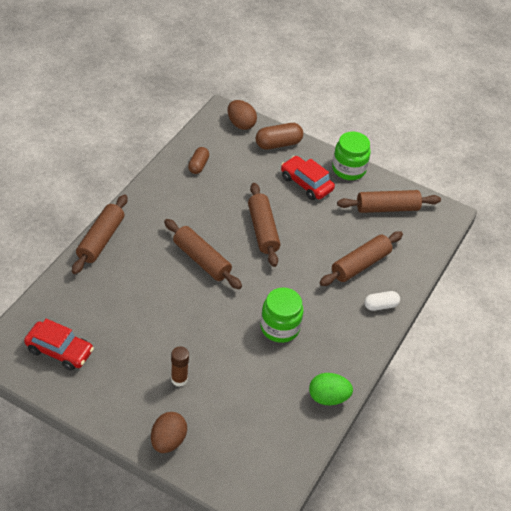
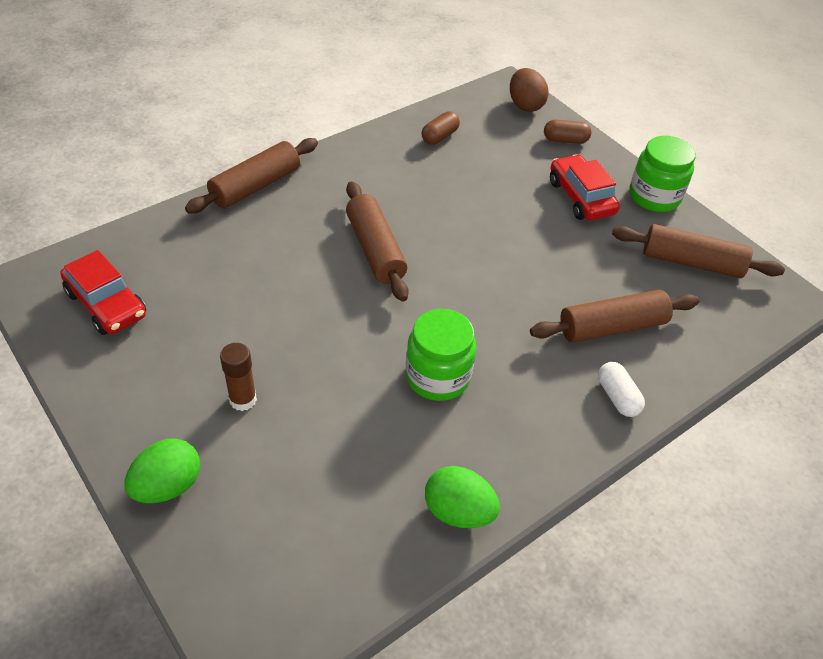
camera: 25 degrees right, 0 degrees up
brown egg [151,412,187,453] -> green egg [125,438,200,503]
brown rolling pin [248,183,280,267] -> none
brown capsule [256,123,303,150] -> brown capsule [544,119,592,144], size x0.66
white capsule [364,291,400,311] -> white capsule turned 60 degrees clockwise [598,362,645,417]

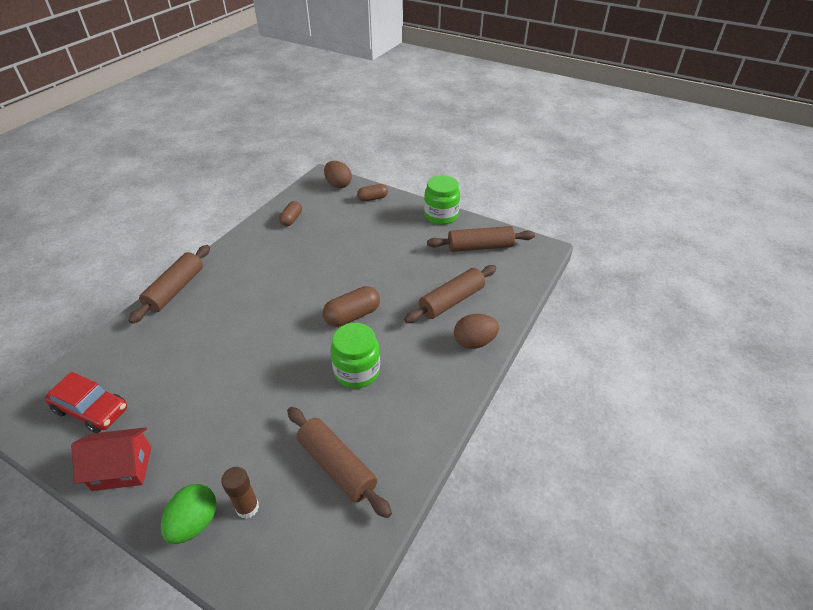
camera: 20 degrees left, 5 degrees down
brown glue stick [220,343,257,411] -> brown glue stick moved to [221,467,259,519]
brown rolling pin [346,181,409,302] -> brown rolling pin moved to [287,407,392,518]
green egg [425,466,500,528] -> none
red car [550,154,620,220] -> none
white capsule [598,362,645,417] -> brown egg [454,314,499,349]
none -> red house [71,427,151,491]
none -> brown capsule [323,286,380,327]

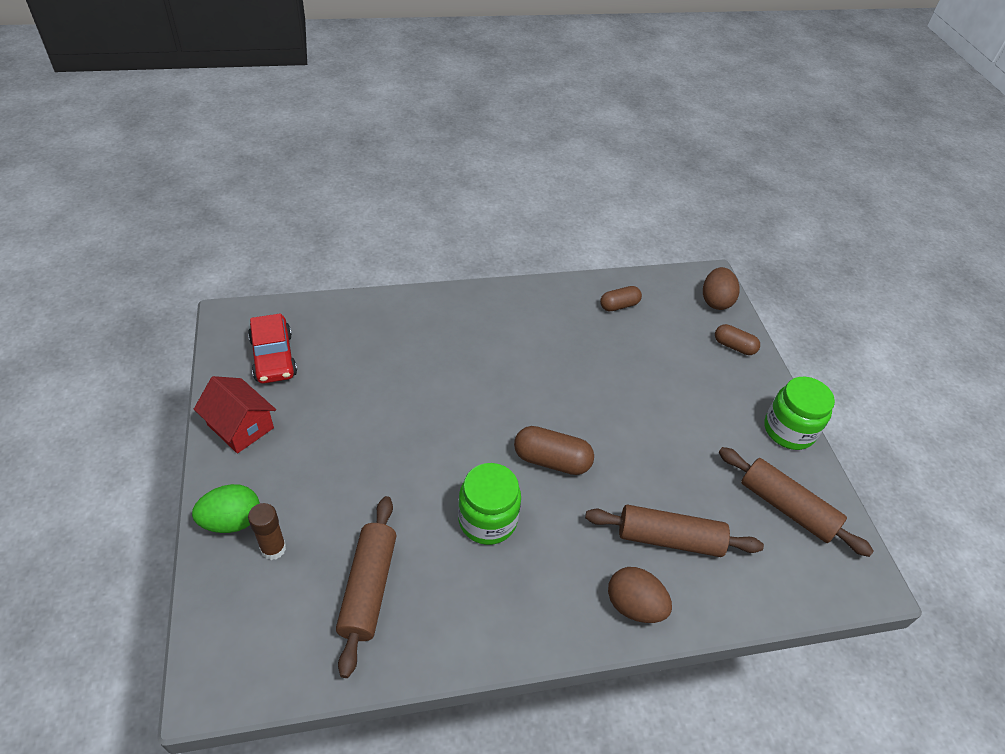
camera: 45 degrees right, 5 degrees up
brown rolling pin [128,245,210,324] -> none

